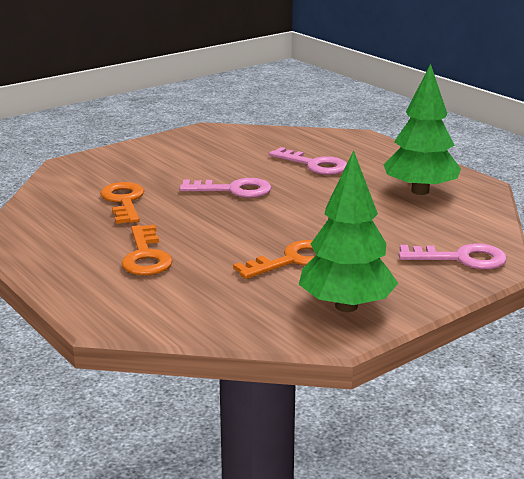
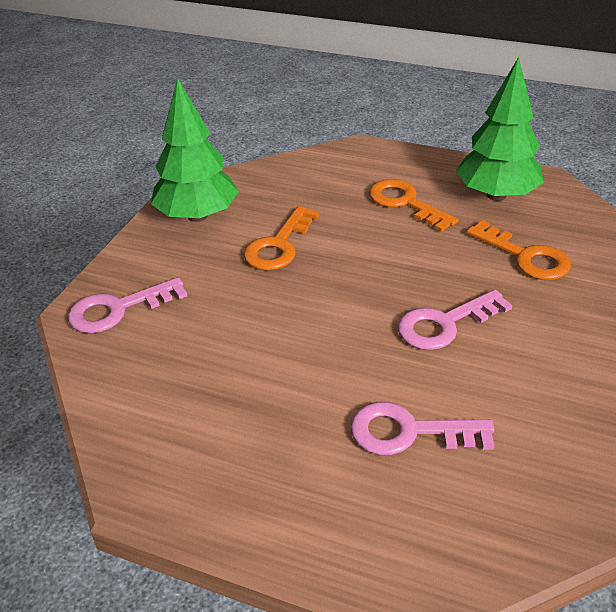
camera: 150 degrees right, 15 degrees up
green tree [383,64,461,195] -> green tree moved to [456,57,544,201]

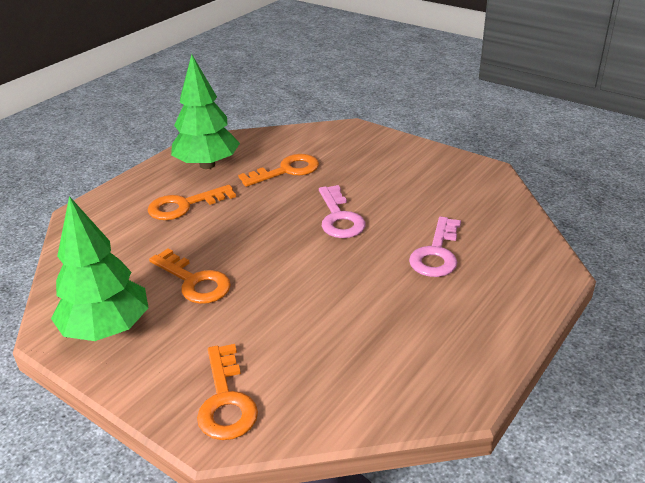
camera: 75 degrees left, 5 degrees down
pink key [68,277,187,333] -> orange key [197,344,258,440]

